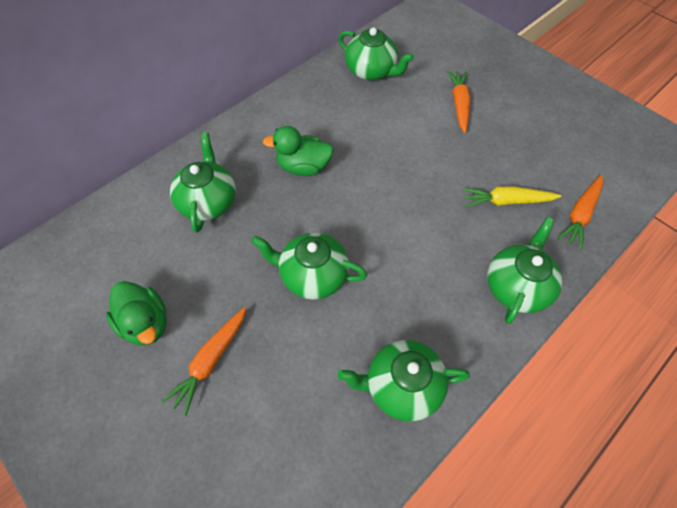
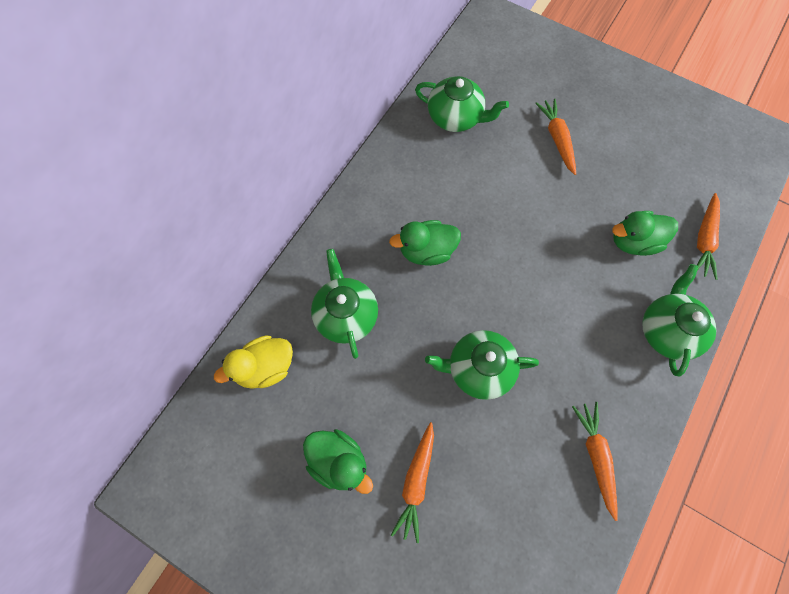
camera: 15 degrees left, 10 degrees up
green teapot [337,340,470,422] -> orange carrot [572,402,618,521]
yellow carrot [462,186,562,208] -> green duck [612,211,678,256]
none -> yellow duck [214,335,293,389]

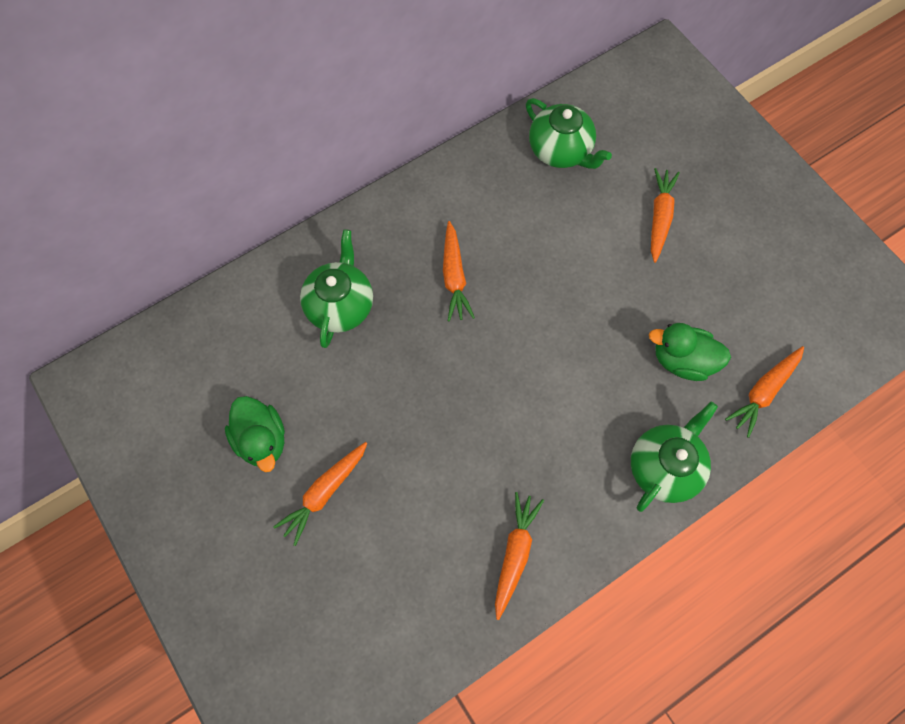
camera: 25 degrees right, 0 degrees up
yellow duck [214,335,293,389] -> none
green duck [389,220,461,266] -> orange carrot [443,221,475,321]
green teapot [425,330,539,400] -> none

